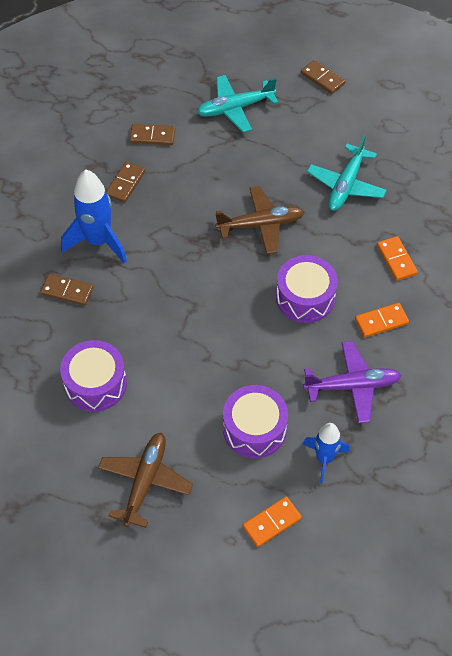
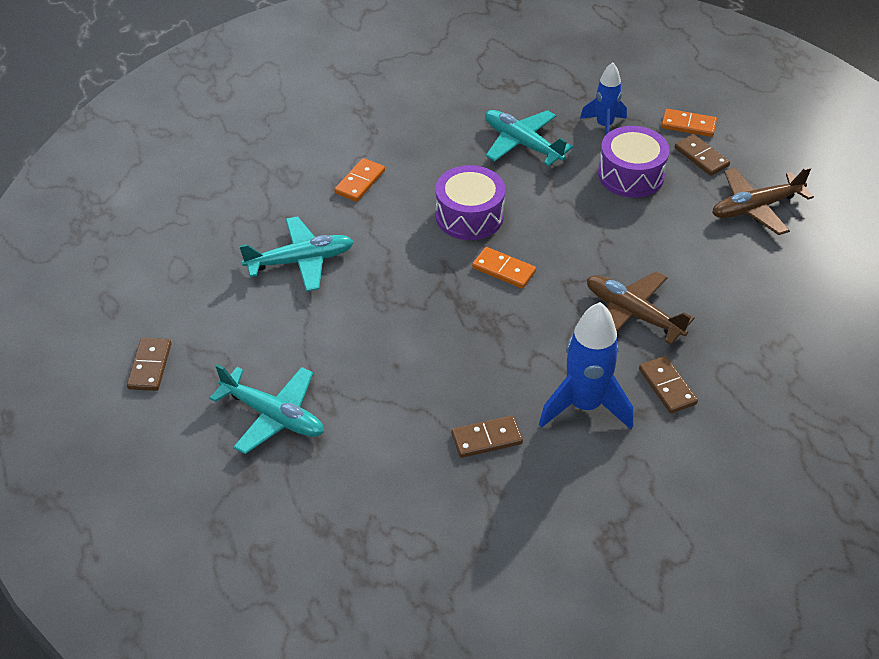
camera: 130 degrees left, 10 degrees down
purple drum [60,340,127,412] -> none
brown domino [130,124,175,145] -> brown domino moved to [675,134,730,176]
brown plane [215,186,304,254] -> brown plane moved to [587,271,695,345]
purple plane [303,341,402,423] -> turquoise plane [485,110,573,166]
orange domino [355,303,409,337] -> orange domino moved to [472,247,536,289]

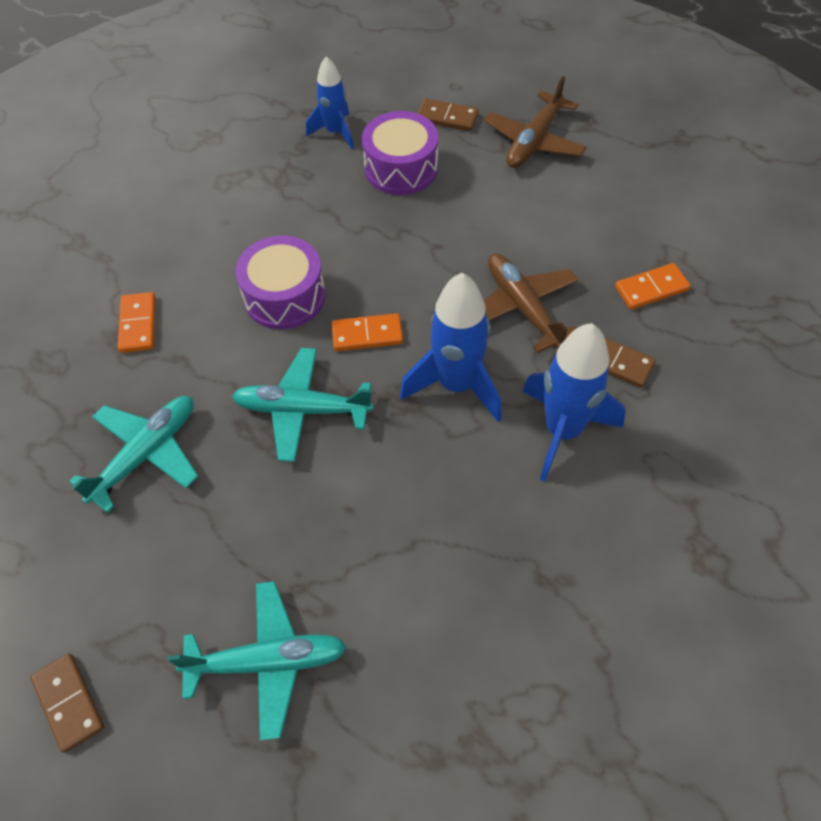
camera: 35 degrees left, 10 degrees up
brown domino [451,416,523,458] -> none
turquoise plane [485,110,573,166] -> turquoise plane moved to [232,348,374,462]
brown plane [587,271,695,345] -> brown plane turned 60 degrees clockwise [484,253,579,353]
orange domino [661,109,717,137] -> orange domino moved to [615,263,691,309]
none -> blue rocket [400,273,502,422]

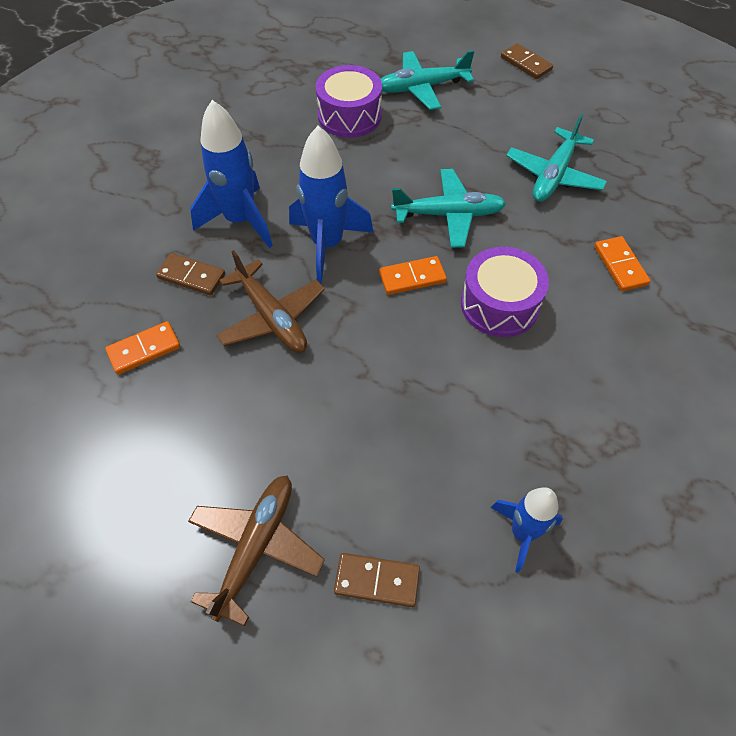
camera: 170 degrees right, 0 degrees up
purple drum [362,111,438,195] -> purple drum moved to [316,65,382,138]

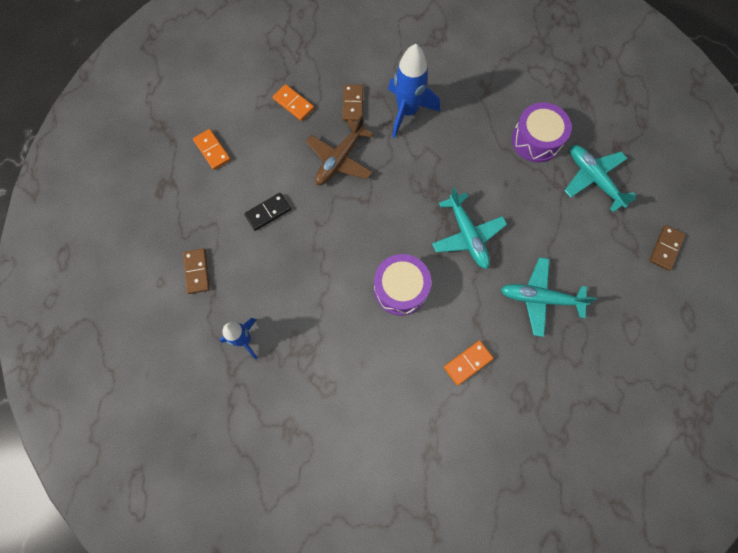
camera: 70 degrees right, 15 degrees up
brown plane [188,476,325,626] -> none
blue rocket [289,126,373,283] -> none
orange domino [379,256,447,295] -> orange domino moved to [193,129,231,170]
none -> black domino [244,193,291,231]

